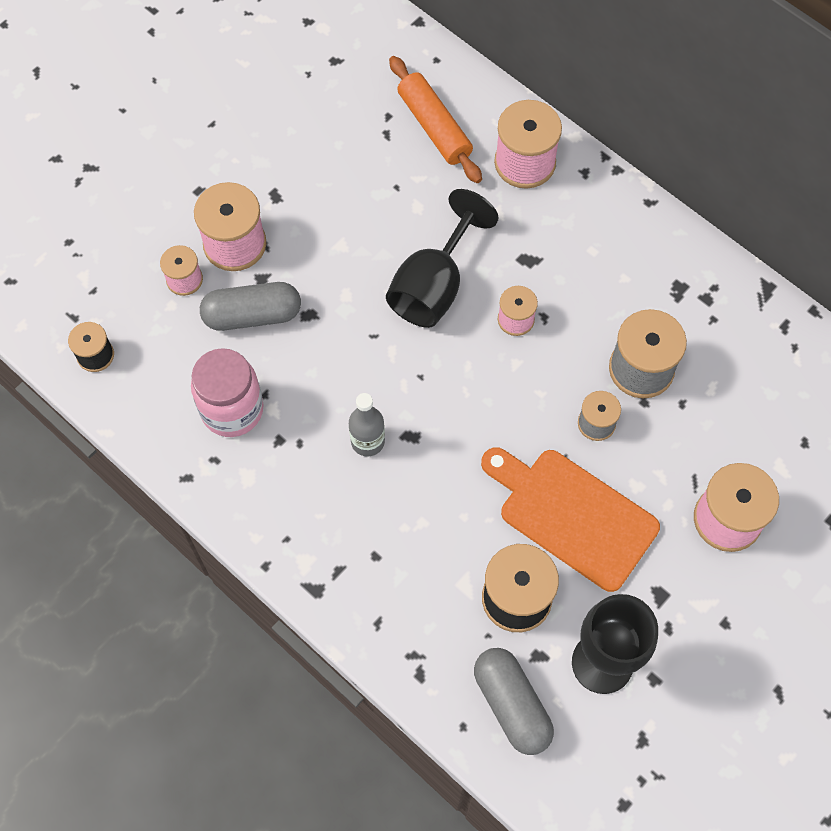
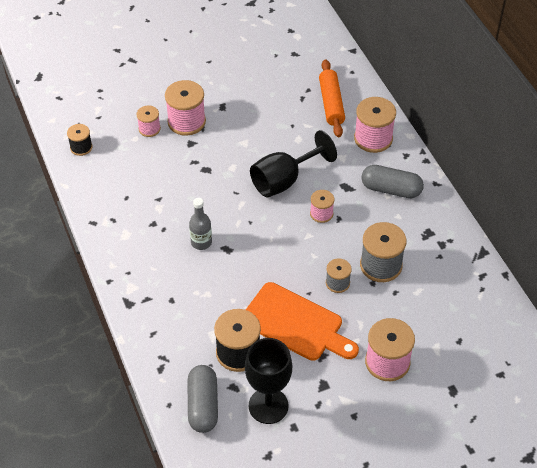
camera: 25 degrees right, 15 degrees down
pink jar [191,348,264,437] -> none
grey capsule [200,282,301,331] -> grey capsule moved to [361,165,424,198]
orange cutting board [481,447,660,592] -> orange cutting board turned 150 degrees clockwise [246,282,359,361]

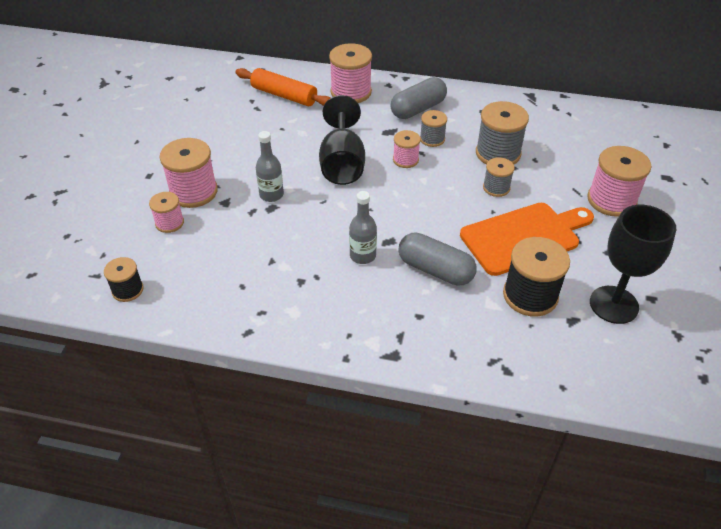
camera: 55 degrees left, 5 degrees down
grey capsule [187,365,218,433] -> grey capsule moved to [399,232,477,285]
none -> grey bottle [256,131,284,202]
none -> grey spool [420,110,447,147]

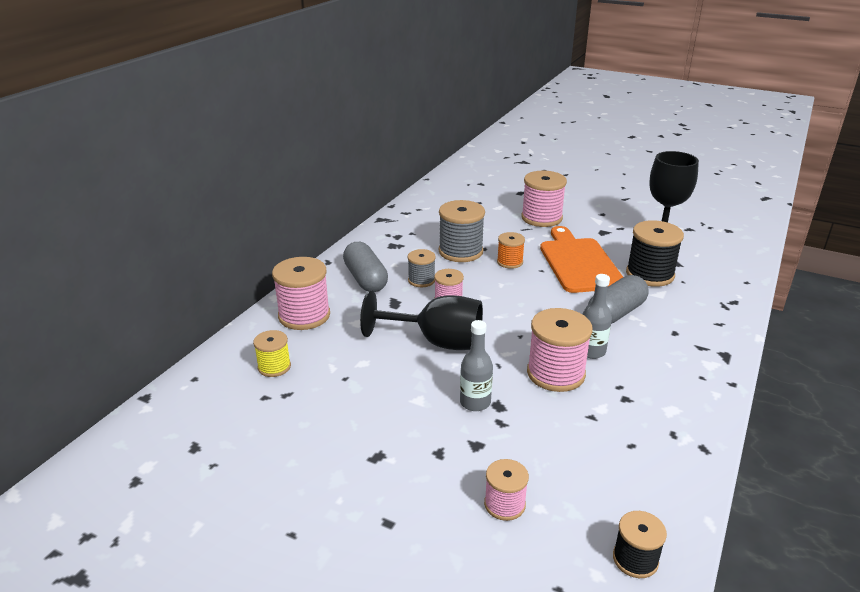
camera: 75 degrees left, 15 degrees down
pink spool [160,138,218,208] -> pink spool moved to [527,308,593,392]
orange rolling pin [236,68,330,106] -> yellow spool [253,330,291,377]
grey spool [483,157,515,197] -> orange spool [497,232,525,269]

